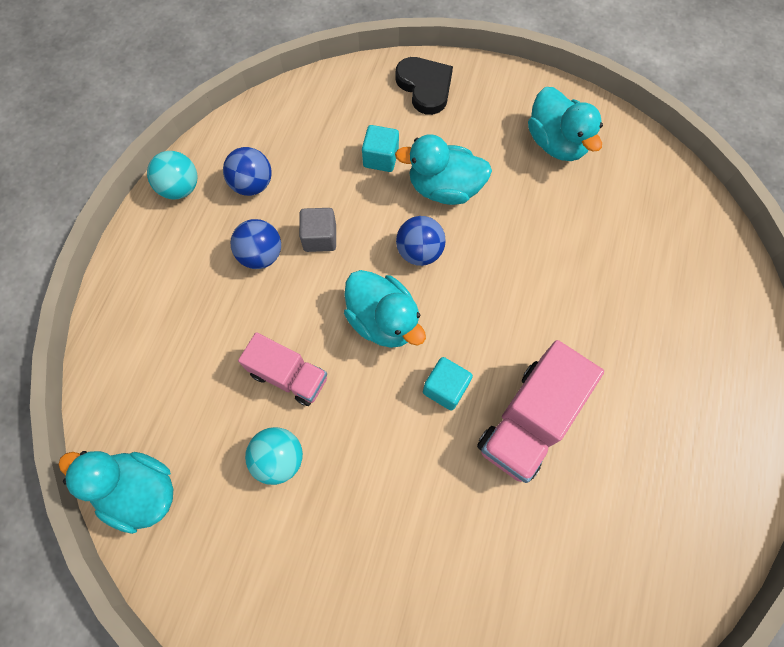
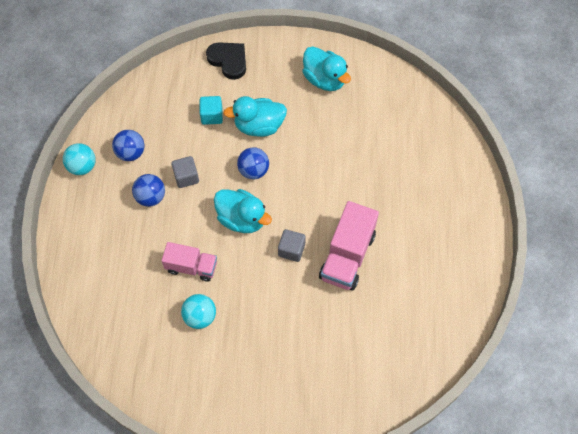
camera: 15 degrees left, 5 degrees down
turquoise duck [58,451,173,534] -> none
turquoise cube [423,357,473,410] -> grey cube [278,229,306,262]

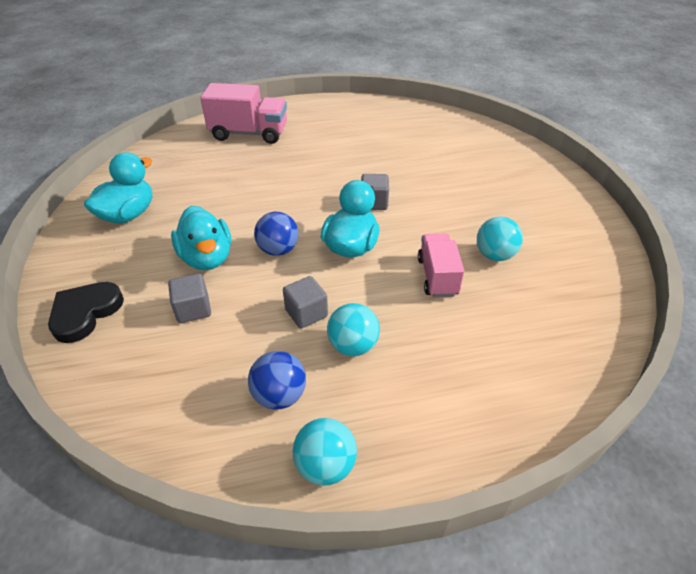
camera: 105 degrees left, 20 degrees down
blue ball [132,174,165,207] -> turquoise ball [327,303,380,356]
turquoise cube [200,96,223,125] -> grey cube [168,274,211,323]
pink truck [319,201,379,291] -> pink truck moved to [200,83,287,144]

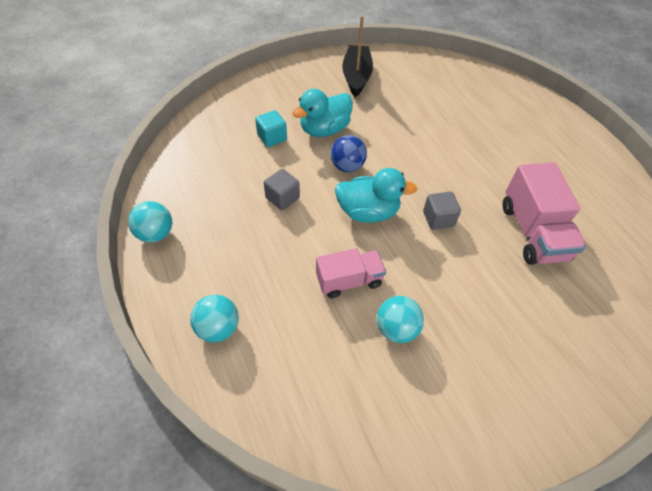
camera: 75 degrees right, 10 degrees up
black heart [48,282,124,343] -> none
turquoise duck [84,152,152,224] -> black boat [342,16,373,97]
grey cube [168,274,211,323] -> turquoise cube [255,110,287,147]
pink truck [200,83,287,144] -> pink truck moved to [503,162,586,265]
blue ball [248,351,306,410] -> none
turquoise ball [327,303,380,356] -> turquoise ball moved to [190,295,239,342]

